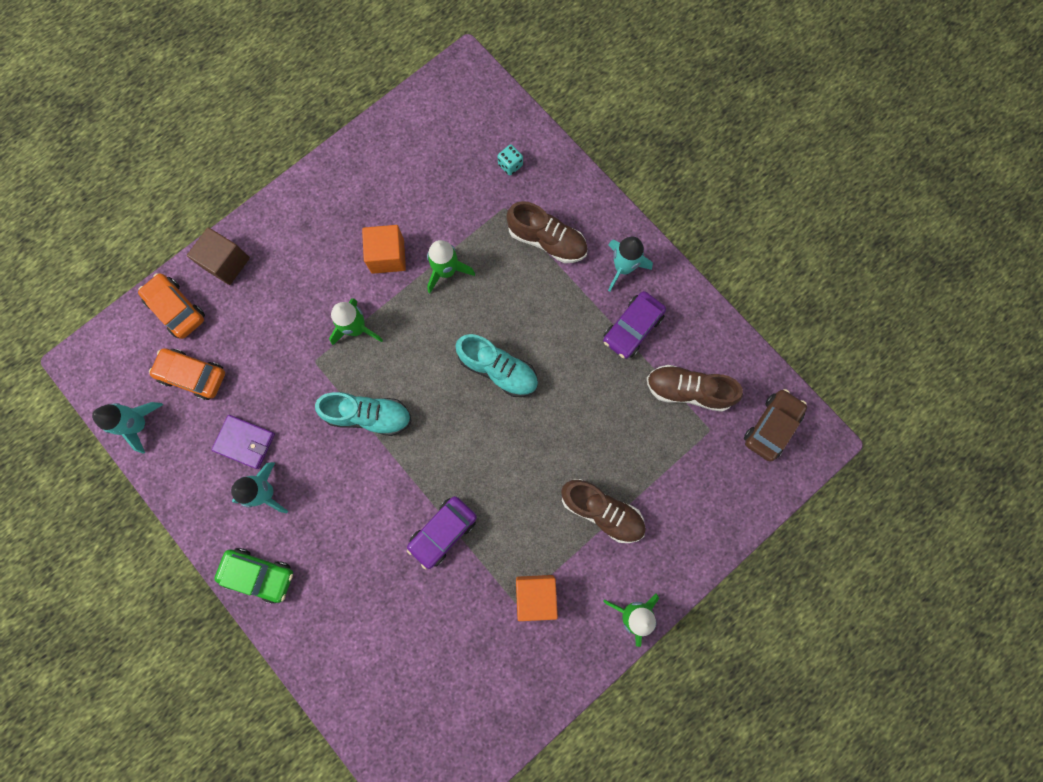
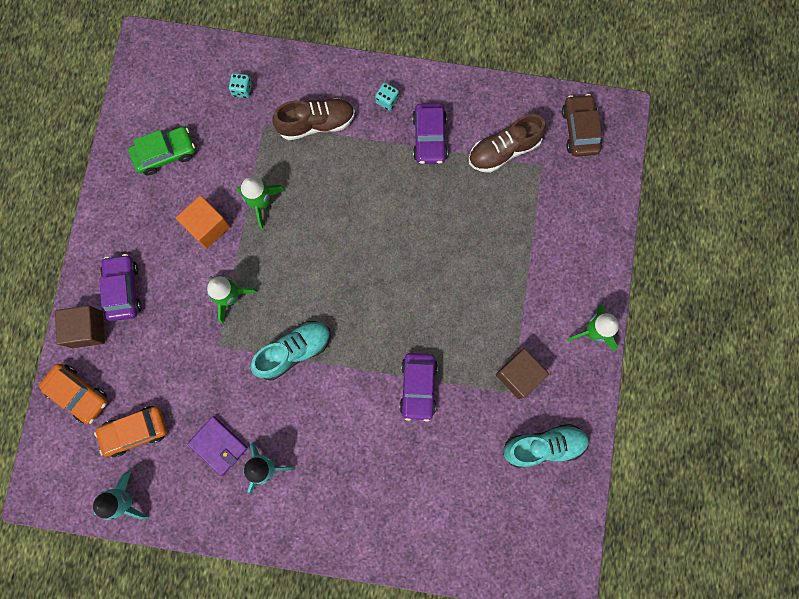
camera: 40 degrees left, 0 degrees up
orange car [138,273,205,339] -> orange car turned 150 degrees counterclockwise [39,364,108,424]
purple wallet [211,415,275,469] -> purple wallet turned 60 degrees clockwise [187,416,248,476]
green car [214,548,293,604] -> green car moved to [128,127,195,176]
turquoise shoe [455,334,538,397] -> turquoise shoe moved to [503,424,590,468]
orange cube [516,575,558,621] -> brown cube [496,349,549,399]
brown shoe [561,479,646,543] -> none
turquoise rocket [608,237,653,291] -> turquoise dice [375,82,399,110]
none -> purple car [99,254,142,321]

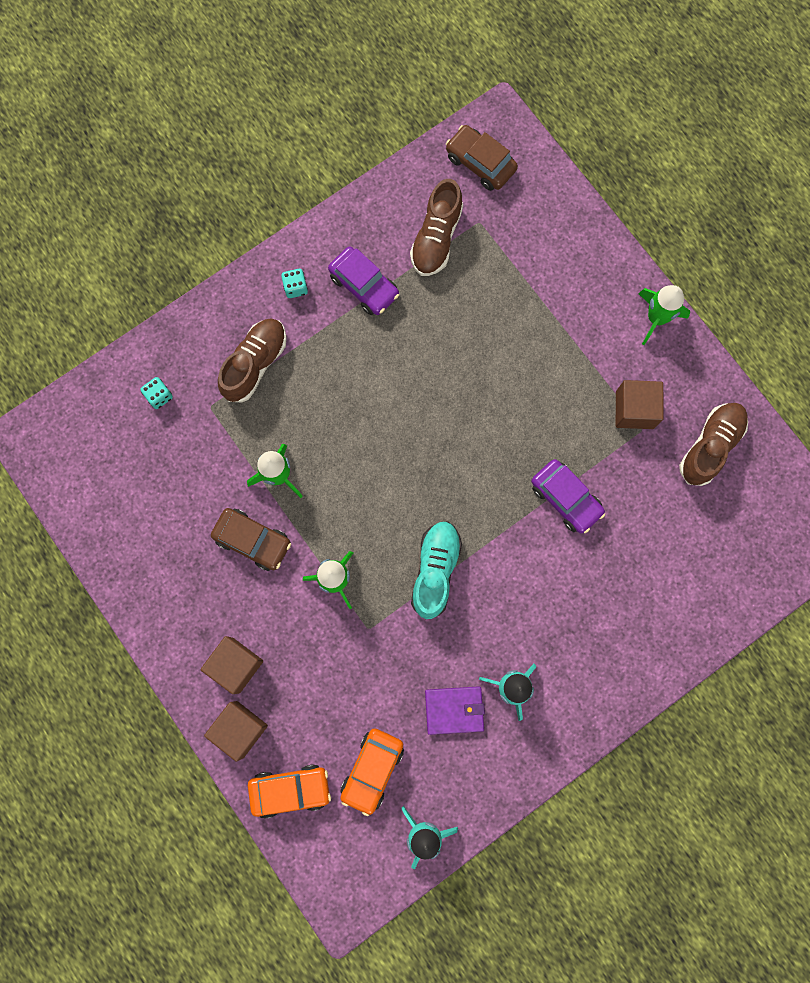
camera: 45 degrees left, 0 degrees up
purple car [99,254,142,321] -> brown cube [201,636,263,694]
green car [128,127,195,176] -> none
orange cube [176,195,230,249] -> brown car [211,508,291,571]
turquoise shoe [503,424,590,468] -> brown shoe [679,403,748,486]

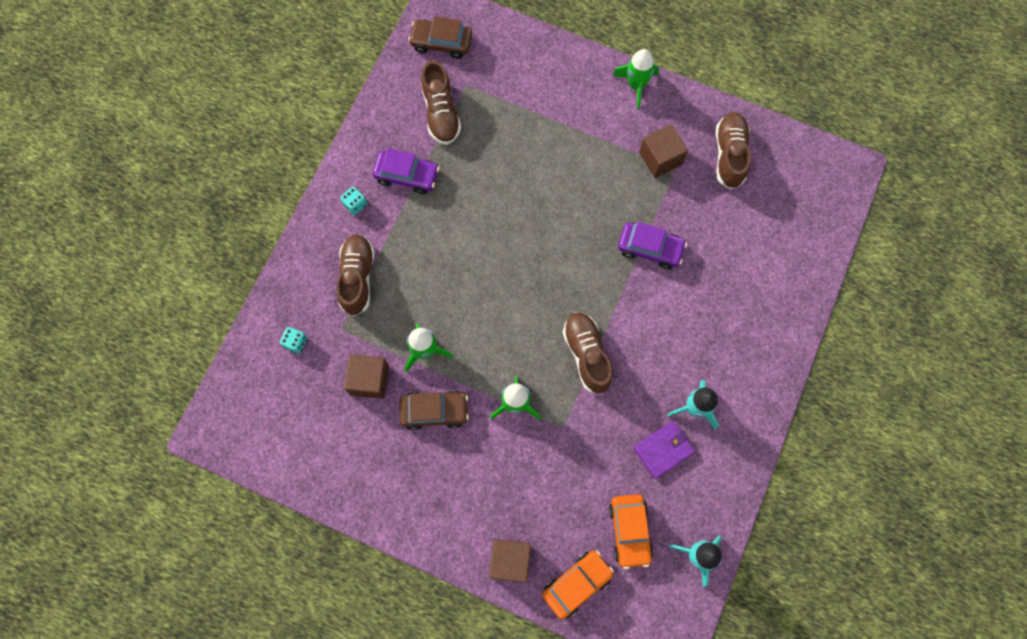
camera: 30 degrees left, 5 degrees down
brown cube [201,636,263,694] -> brown cube moved to [344,354,389,399]
turquoise shoe [411,521,462,619] -> brown shoe [562,312,613,394]

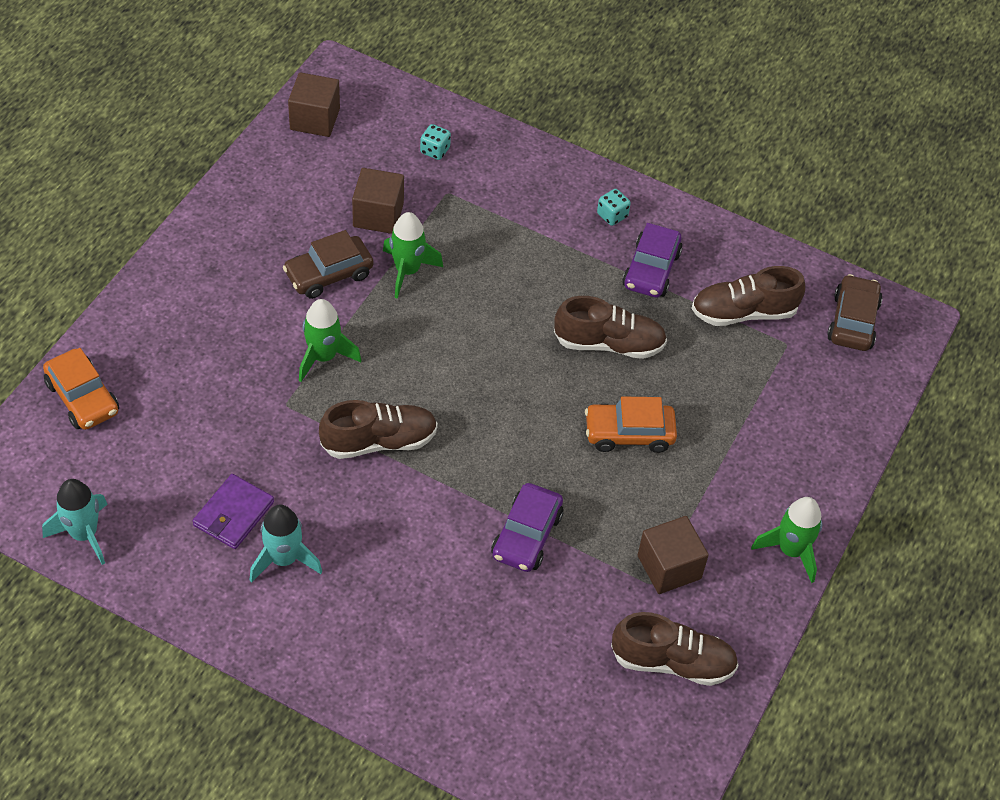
camera: 90 degrees right, 20 degrees down
brown shoe [336,234,375,316] -> brown shoe moved to [554,296,667,359]
brown car [399,390,469,430] -> brown car turned 60 degrees clockwise [283,230,374,299]
brown cube [489,539,531,583] -> brown cube moved to [288,72,340,137]
orange car [609,494,654,569] -> orange car moved to [585,396,677,453]
purple wallet [633,421,695,479] -> purple wallet turned 60 degrees clockwise [193,474,274,549]

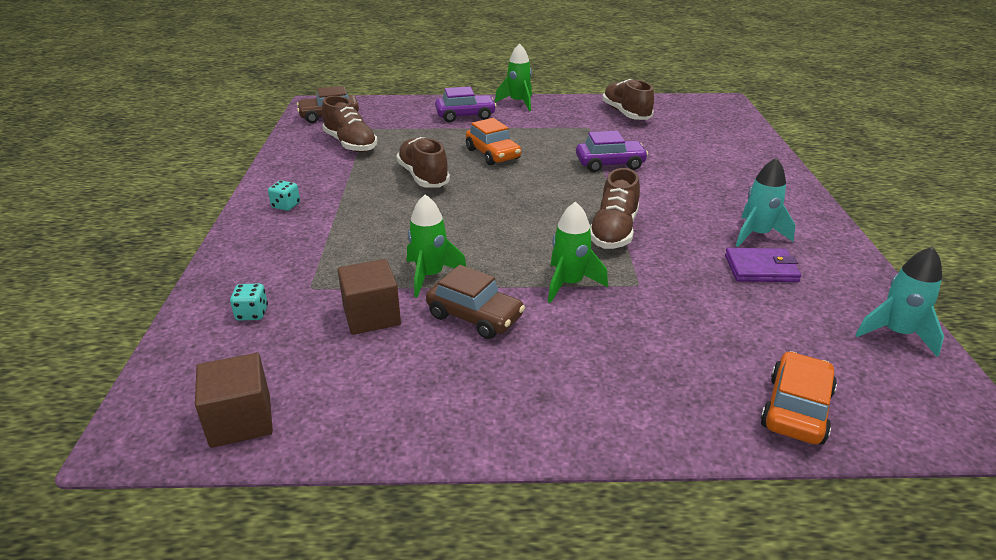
camera: 115 degrees left, 20 degrees down
brown shoe [319,400,438,459] -> brown shoe turned 120 degrees counterclockwise [590,168,640,249]
purple car [622,223,682,298] -> purple car moved to [435,86,496,122]
brown cube [638,516,709,594] -> none

